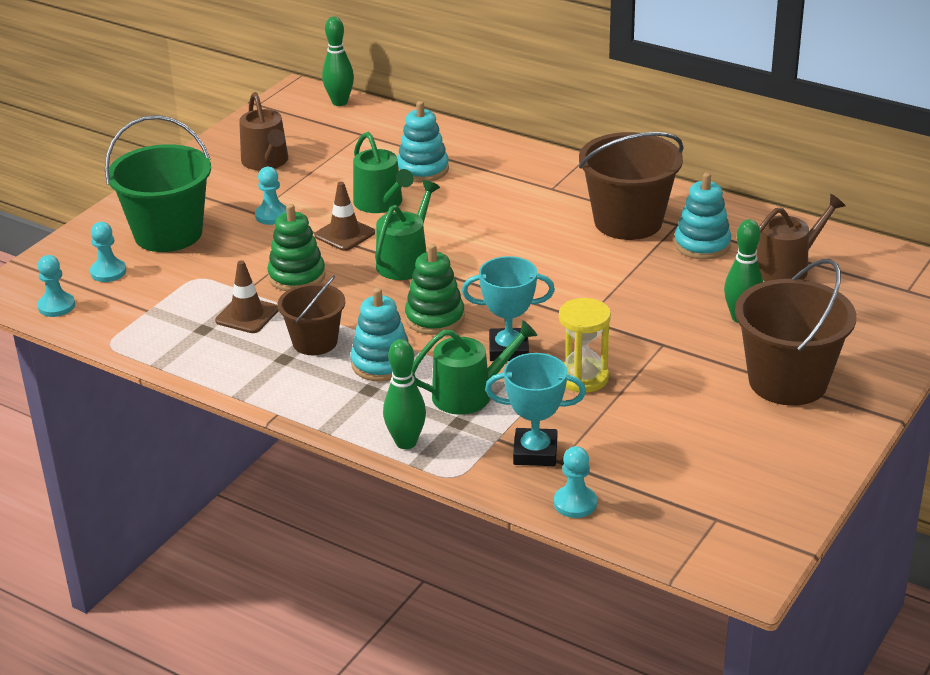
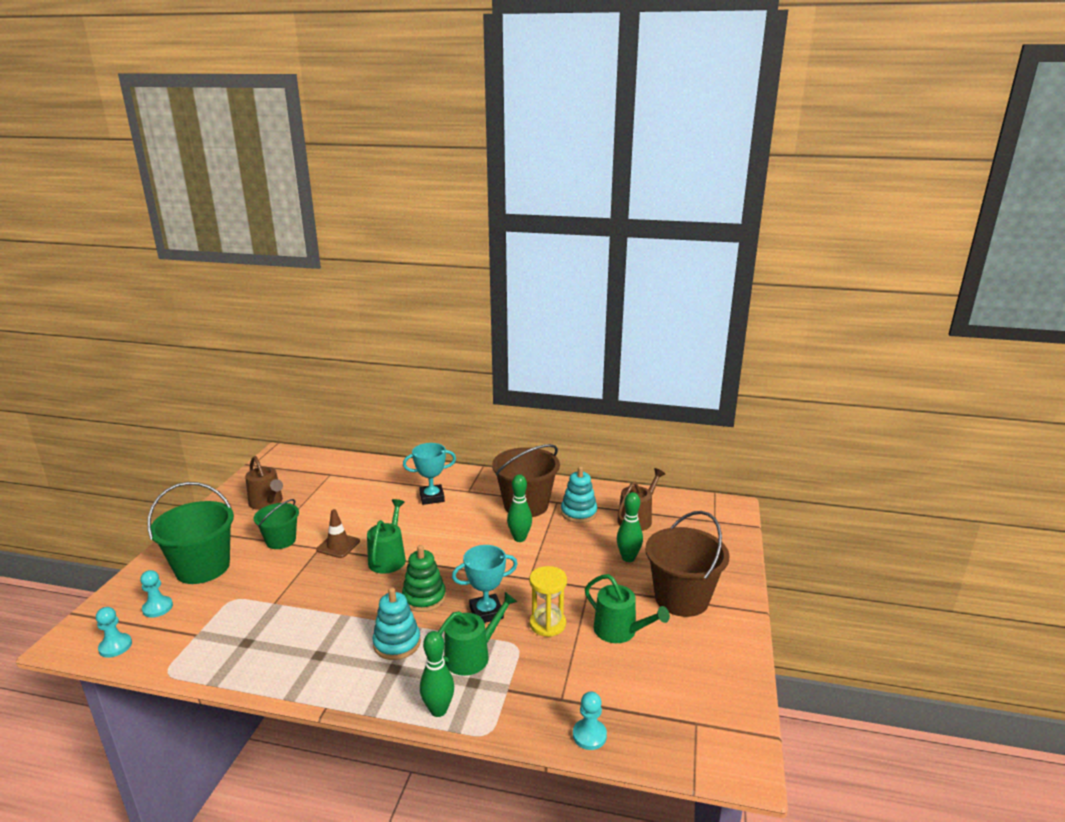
camera: 20 degrees left, 10 degrees down
brown traffic cone [215,260,279,333] -> none
turquoise pawn [255,167,286,225] -> green bucket [254,499,299,549]
green stacking toy [267,204,326,291] -> none
brown bucket [278,275,345,355] -> none
green bowling pin [322,17,354,106] -> green bowling pin moved to [507,474,532,542]
green watering can [353,132,414,213] -> green watering can moved to [585,574,670,643]
turquoise stacking toy [397,101,449,182] -> none
turquoise trophy [485,353,586,466] -> turquoise trophy moved to [403,443,456,505]

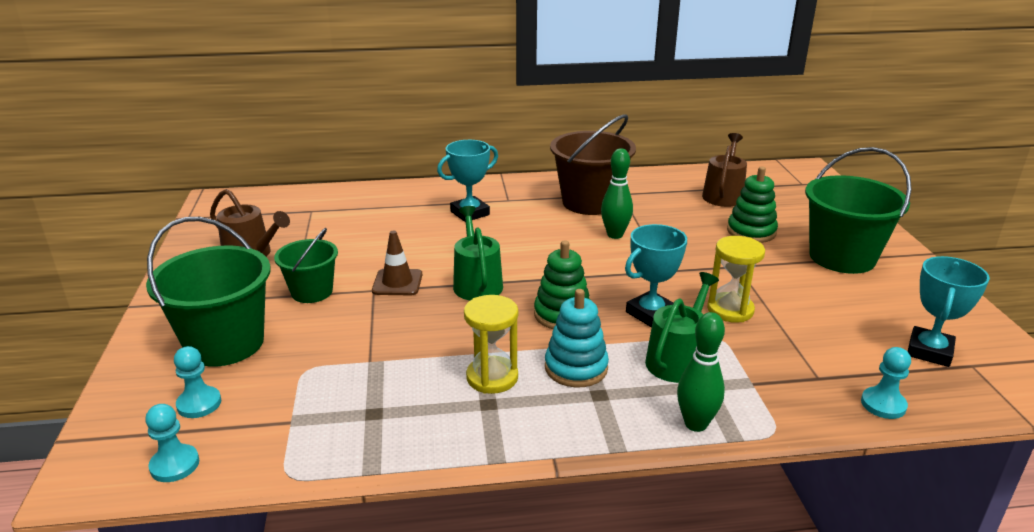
camera: 20 degrees left, 5 degrees up
turquoise stacking toy [561,466,597,523] -> none
green watering can [585,574,670,643] -> none
green bowling pin [617,492,643,562] -> green stacking toy [727,167,778,243]
brown bucket [645,511,729,617] -> green bucket [805,147,912,274]
none -> yellow hourglass [464,295,518,394]
none -> turquoise trophy [908,256,990,367]

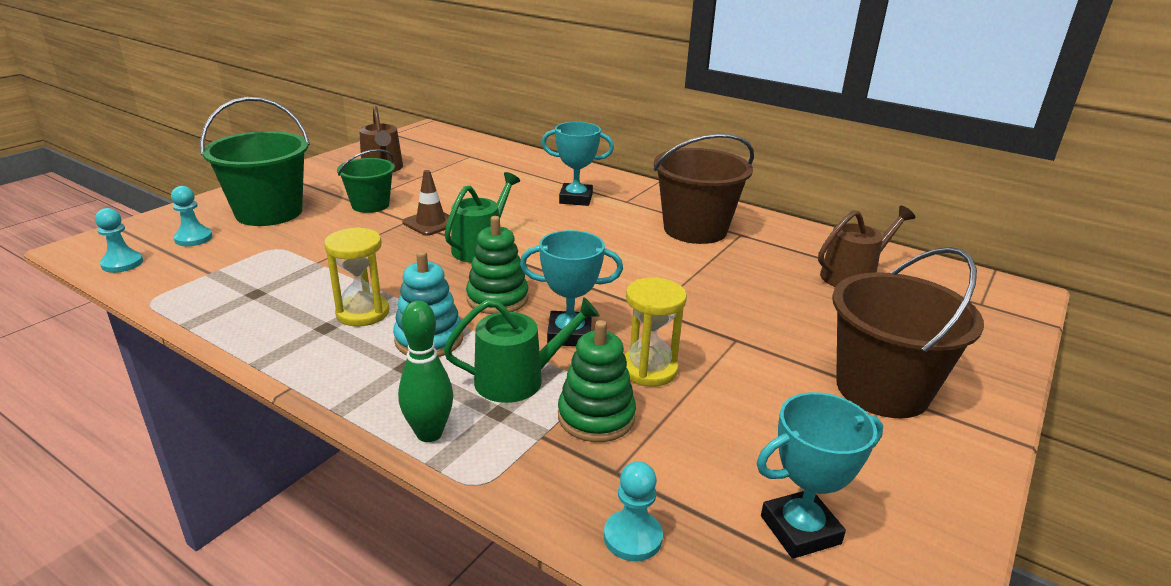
camera: 40 degrees right, 0 degrees up
green bowling pin [601,148,633,239] -> none
green stacking toy [727,167,778,243] -> green stacking toy moved to [558,320,636,442]
green bucket [805,147,912,274] -> brown bucket [832,247,984,418]

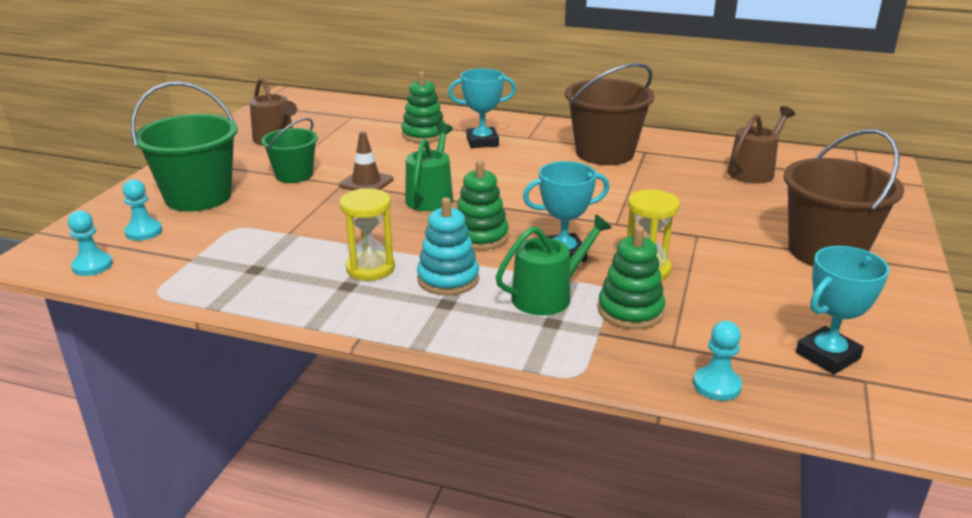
camera: 15 degrees left, 0 degrees up
green bowling pin [398,301,453,442] -> none
none -> green stacking toy [401,71,445,143]

